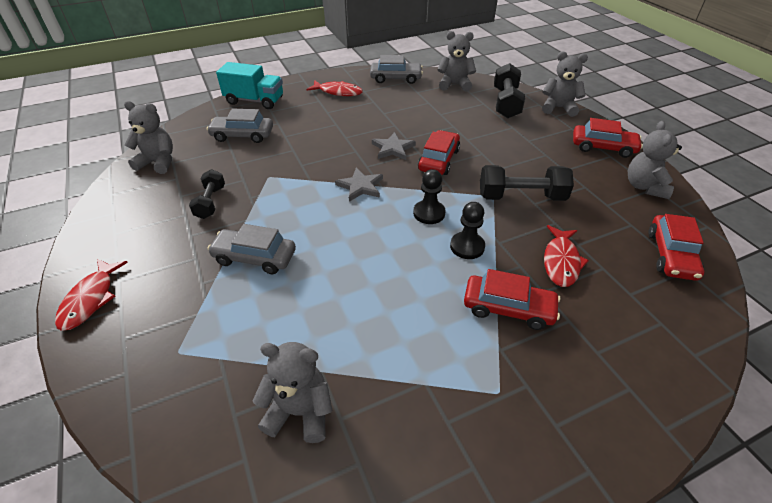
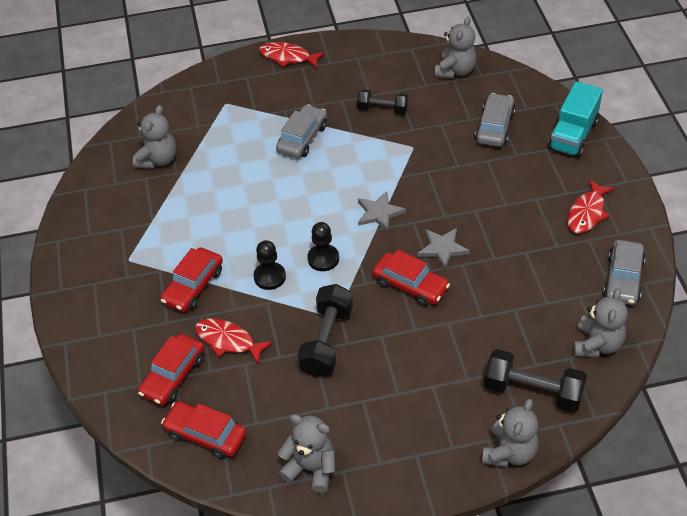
camera: 105 degrees right, 5 degrees up
red car [573,118,643,158] -> red car moved to [138,334,204,405]

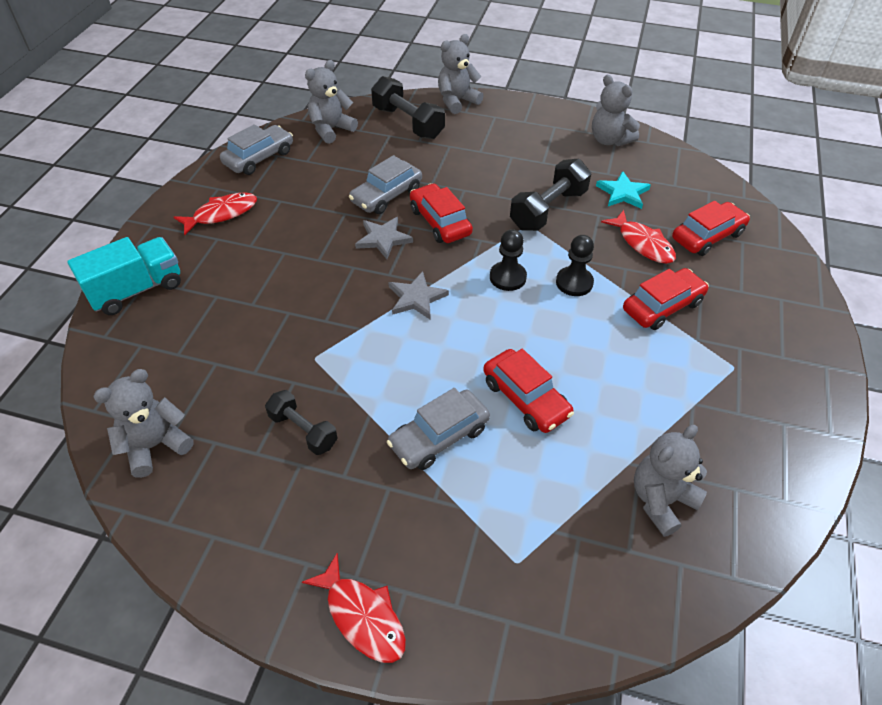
camera: 155 degrees left, 0 degrees up
red car [161,401,247,459] -> red car moved to [483,349,574,433]
grey car [475,93,515,147] -> grey car moved to [349,155,422,214]
none -> turquoise star [596,171,651,209]

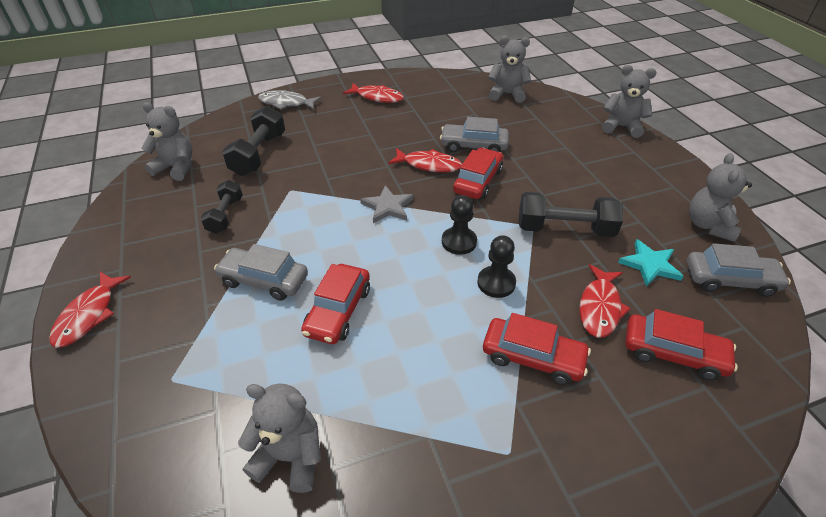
camera: 55 degrees right, 5 degrees down
turquoise truck [67,237,181,315] -> grey fish [258,90,321,110]
grey car [220,124,293,175] -> grey car moved to [687,243,791,297]
grey star [355,217,413,259] -> red fish [388,148,462,172]
black dumbbell [371,76,445,139] -> black dumbbell moved to [222,106,285,176]

